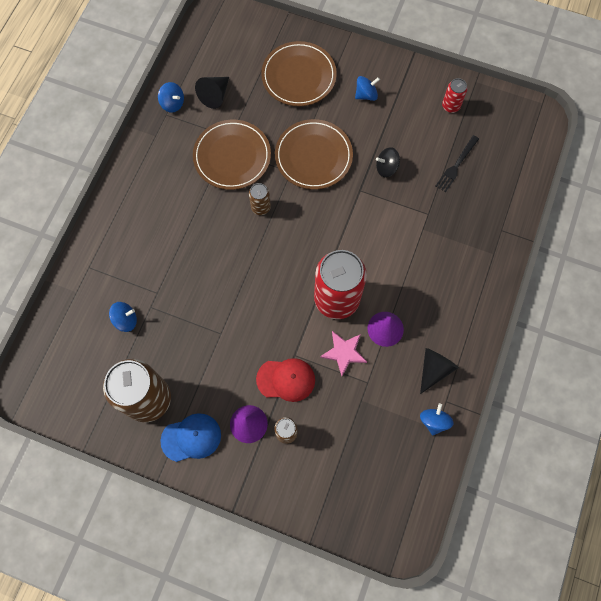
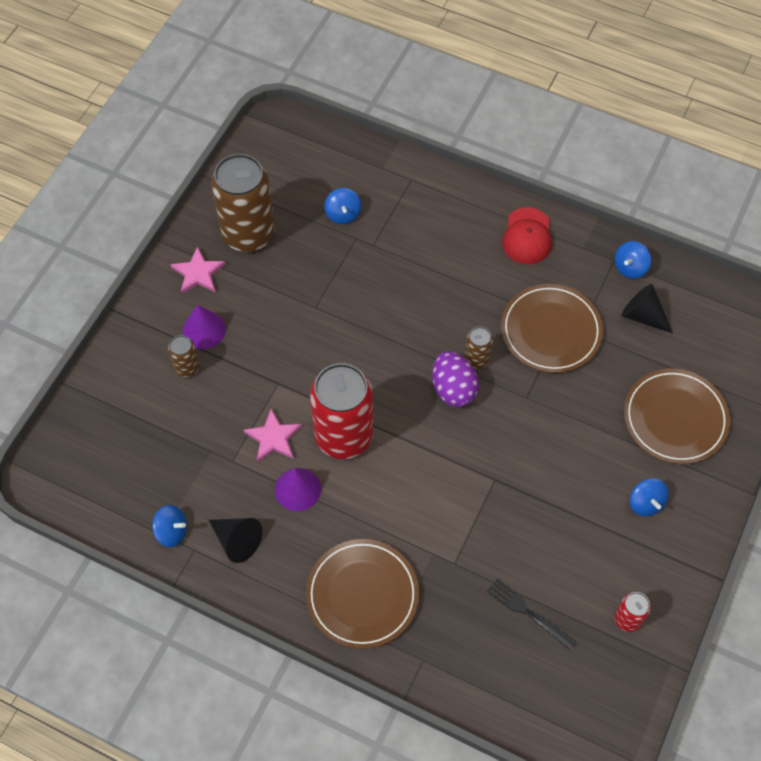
camera: 95 degrees right, 10 degrees down
blue cap [160,413,221,462] -> pink star [170,246,226,294]
red cap [256,358,315,402] -> red cap moved to [502,207,552,264]
brown plate [275,119,353,190] -> brown plate moved to [306,539,419,649]
black spinning top [376,147,400,177] -> none
none -> purple egg [432,352,479,407]

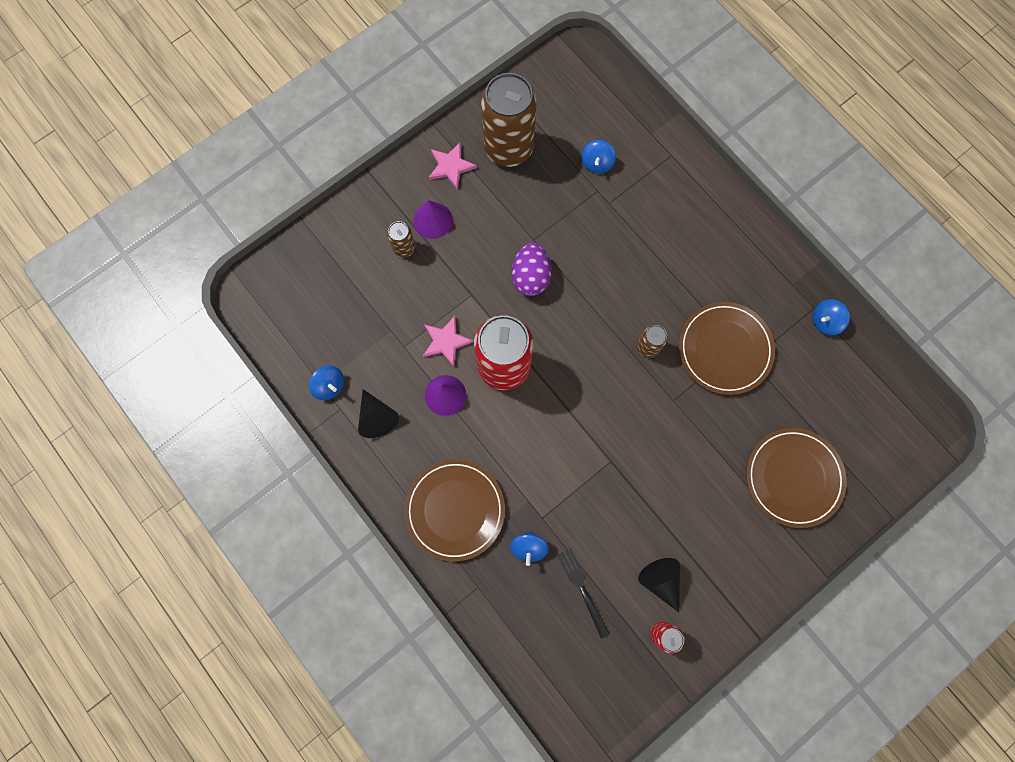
camera: 25 degrees right, 15 degrees up
purple egg [432,352,479,407] -> purple egg moved to [512,243,551,296]
red cap [502,207,552,264] -> none
black cone [621,284,673,334] -> black cone moved to [638,558,680,612]
blue spinning top [630,479,668,516] -> blue spinning top moved to [510,531,549,566]

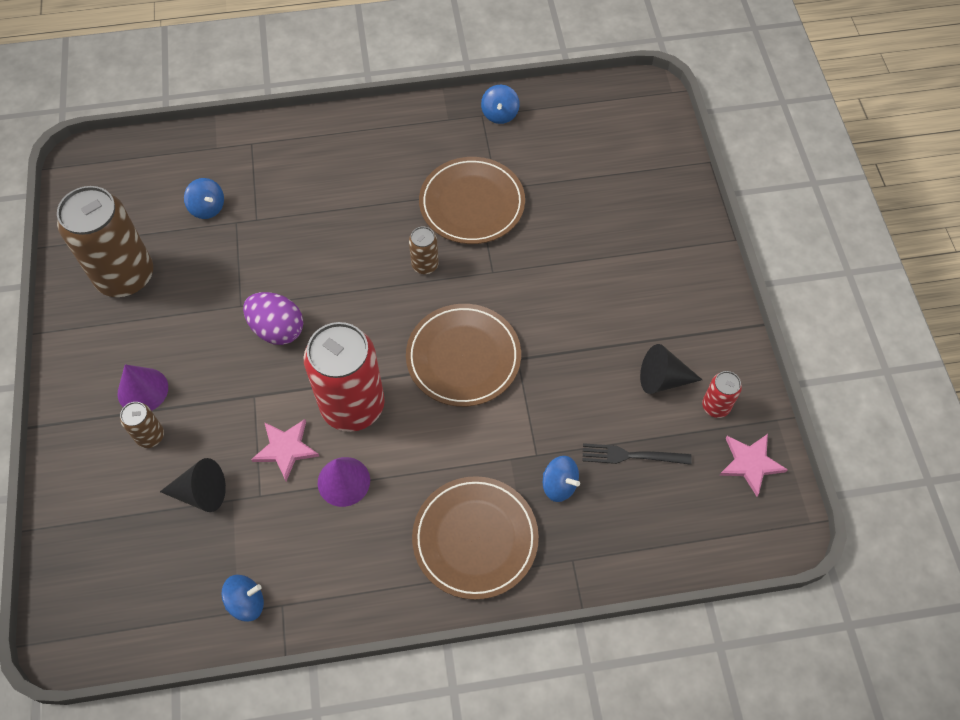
camera: 60 degrees left, 15 degrees down
black cone [358,389,399,438] -> black cone moved to [160,458,226,512]
pink star [428,142,477,190] -> pink star moved to [719,434,788,496]
brown plate [746,428,847,528] -> brown plate moved to [406,304,521,407]

